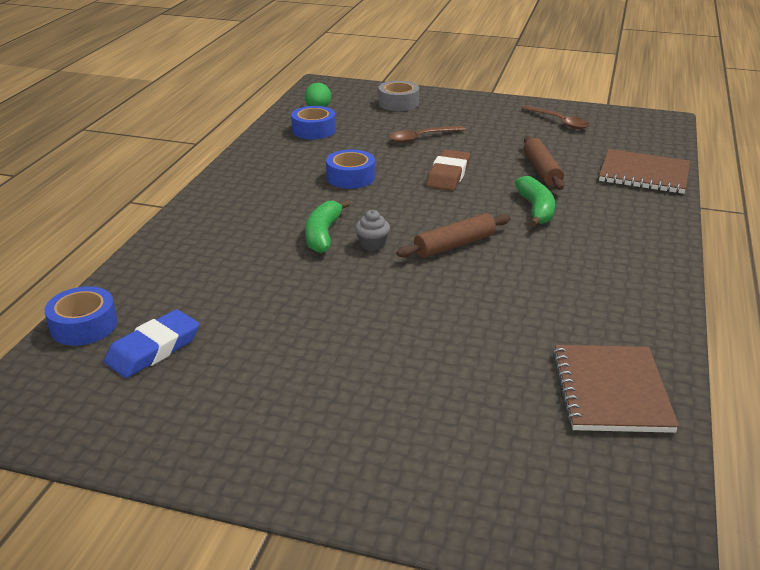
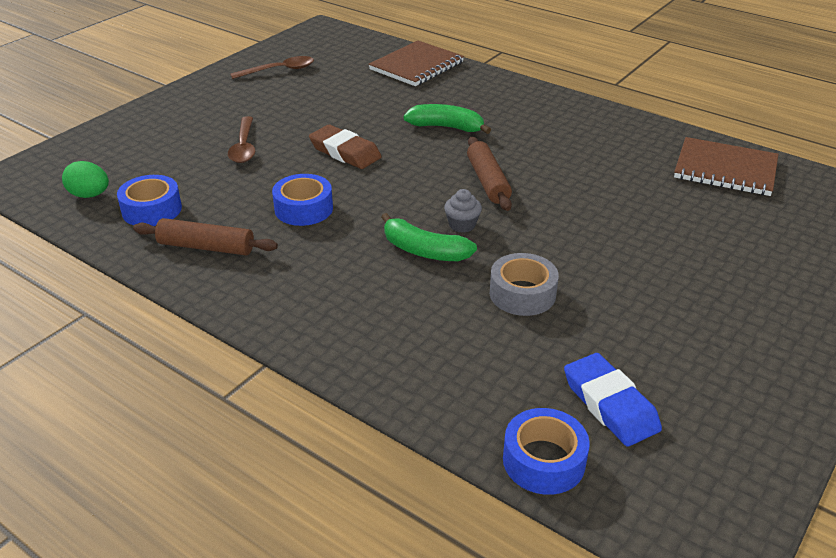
camera: 70 degrees left, 5 degrees up
grey tape [378,81,419,111] -> grey tape moved to [490,253,559,316]
brown rolling pin [524,136,564,190] -> brown rolling pin moved to [133,218,278,255]

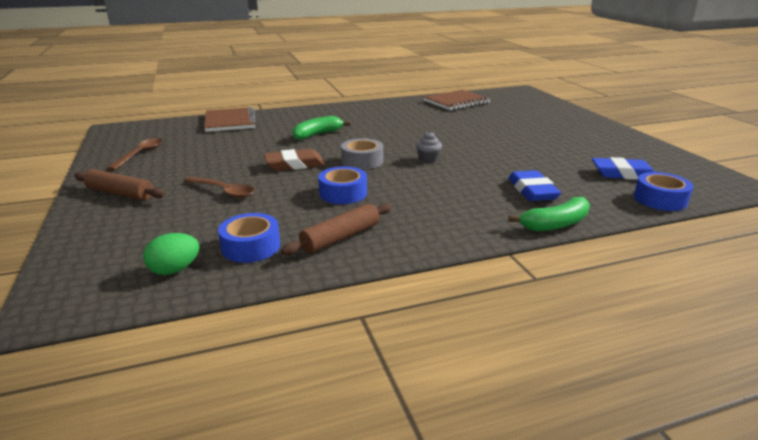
camera: 55 degrees left, 10 degrees down
green banana [381,213,477,261] -> green banana moved to [508,197,590,231]
brown rolling pin [467,137,512,211] -> brown rolling pin moved to [74,169,165,201]
grey tape [490,253,559,316] -> grey tape moved to [341,138,383,170]
none -> blue eraser [509,170,561,201]

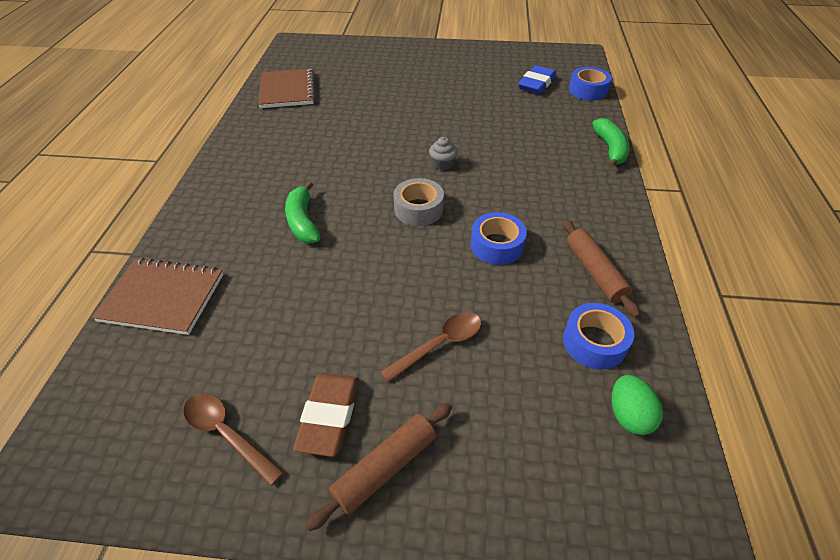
camera: 65 degrees left, 20 degrees up
brown eraser [264,149,325,171] -> brown eraser moved to [293,373,359,457]
blue eraser [509,170,561,201] -> none

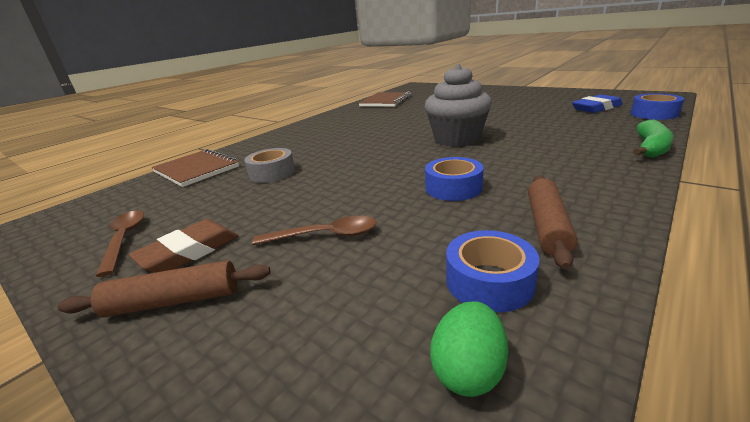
camera: 35 degrees right, 20 degrees down
green banana [285,181,320,243] -> none
grey tape [394,178,444,226] -> grey tape moved to [244,148,295,183]
grey cupcake [429,137,458,171] -> grey cupcake [425,64,492,147], size x2.45

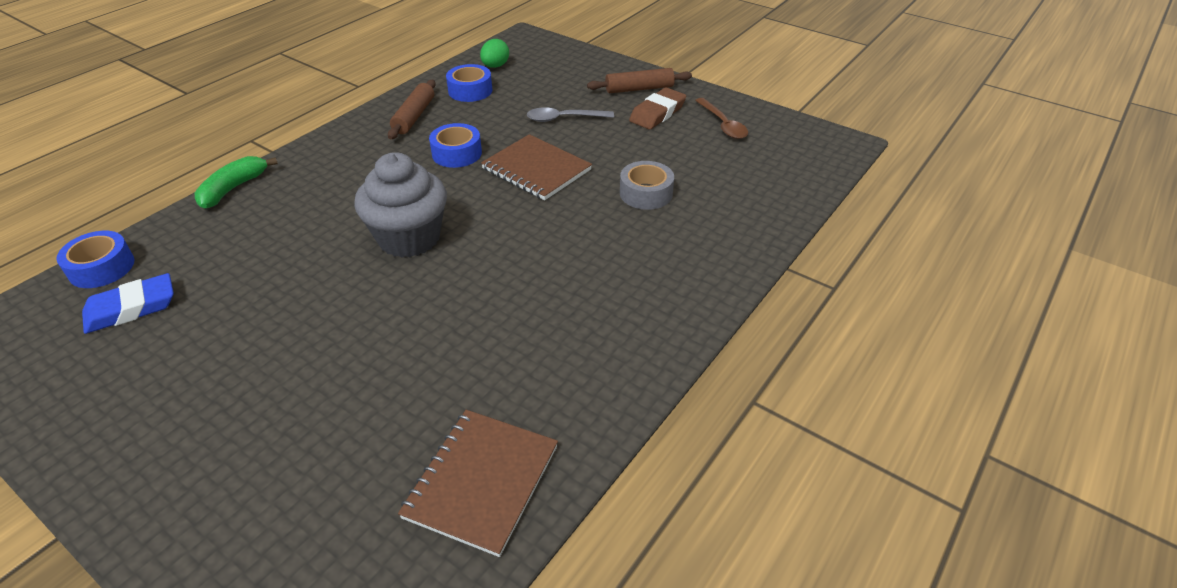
camera: 175 degrees right, 15 degrees up
brown notebook [152,149,239,187] -> brown notebook moved to [481,134,592,200]
brown spoon [252,215,377,245] -> grey spoon [527,107,614,122]

